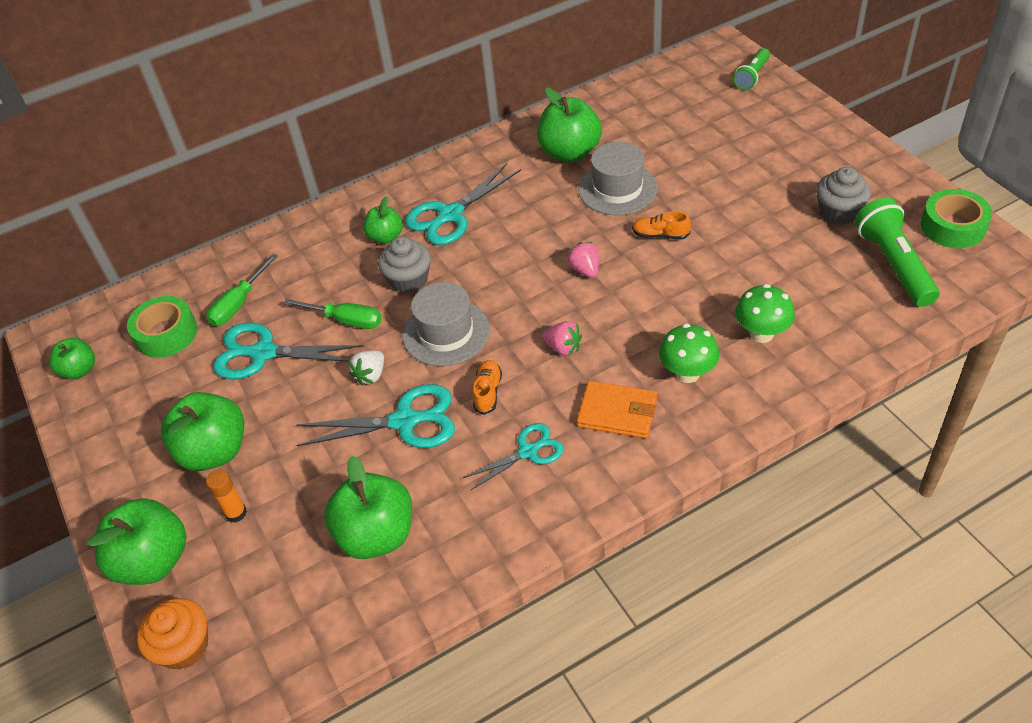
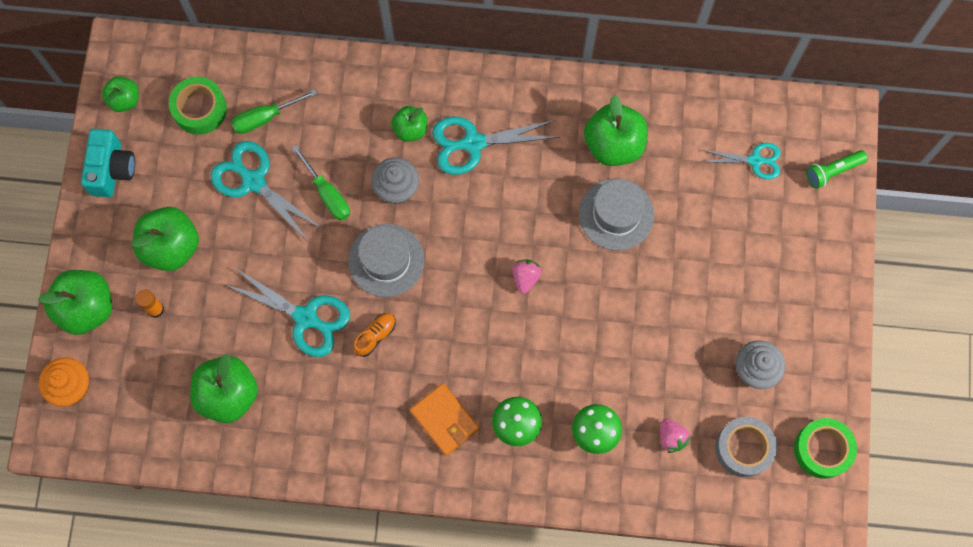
camera: 30 degrees right, 25 degrees up
white strawberry [348,350,384,385] -> none
turquoise scissors [463,423,564,490] -> turquoise scissors moved to [702,143,781,179]
pink strawberry [542,321,582,356] -> pink strawberry moved to [660,418,690,453]
orange shoe [632,211,691,240] -> none
green flashlight [854,198,939,307] -> grey tape [715,417,777,477]
none -> turquoise camera [81,129,135,197]

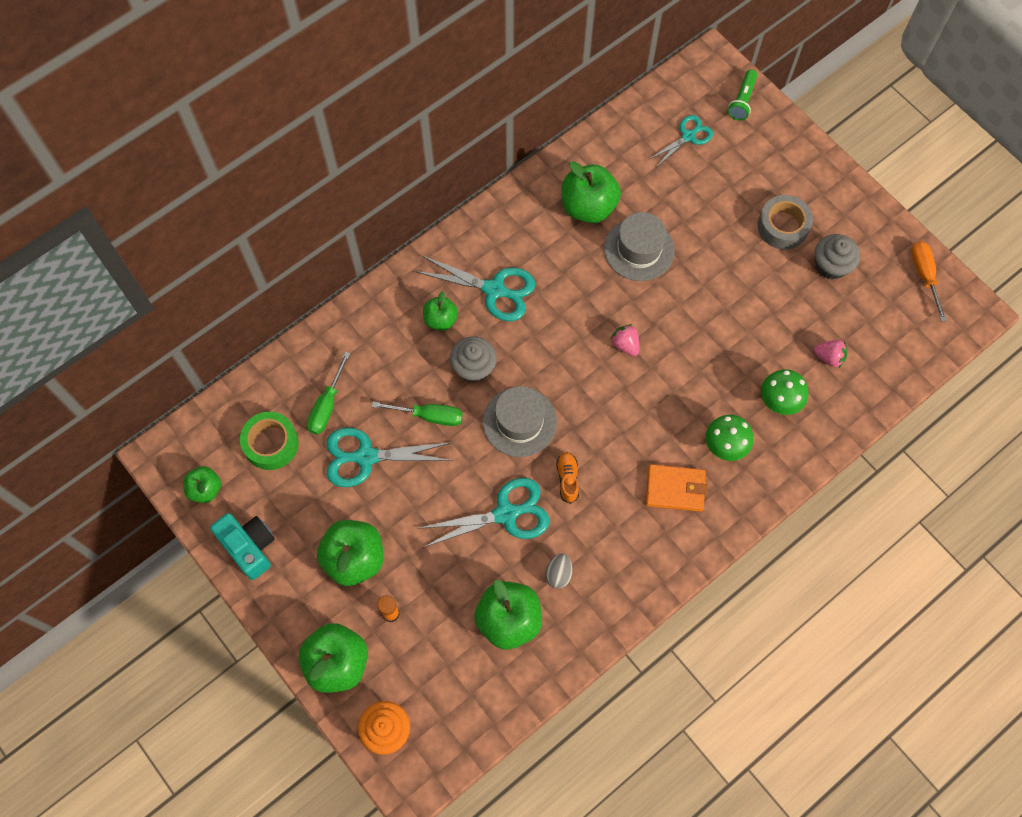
camera: 45 degrees left, 5 degrees down
turquoise scissors [432,117,560,175] -> turquoise scissors turned 105 degrees counterclockwise [414,255,535,321]
grey tape [715,417,777,477] -> grey tape moved to [758,195,813,250]
green tape [794,418,857,479] -> orange screwdriver [911,241,947,322]
none -> grey egg [545,553,573,589]

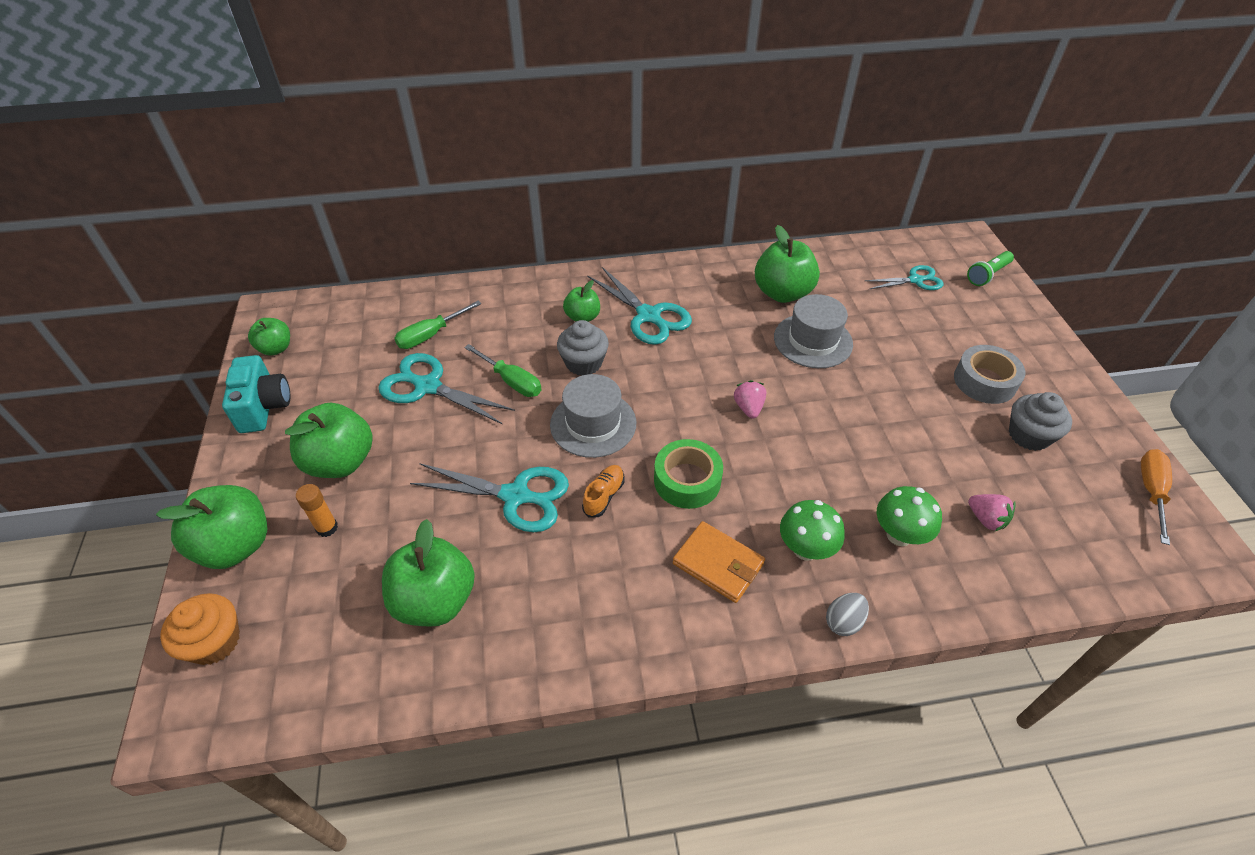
camera: 30 degrees right, 20 degrees down
green tape [240,412,299,470] -> green tape moved to [654,439,723,509]
grey egg [545,553,573,589] -> grey egg moved to [826,593,869,636]

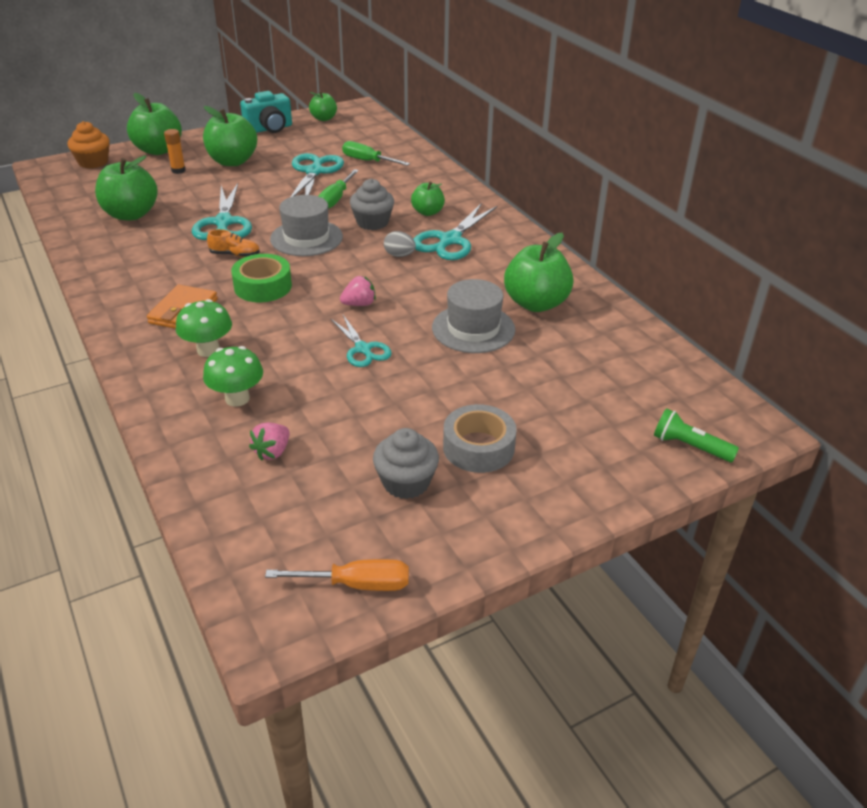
camera: 70 degrees right, 10 degrees down
grey egg [826,593,869,636] -> grey egg moved to [384,231,416,257]
turquoise scissors [864,265,944,290] -> turquoise scissors moved to [330,315,392,367]

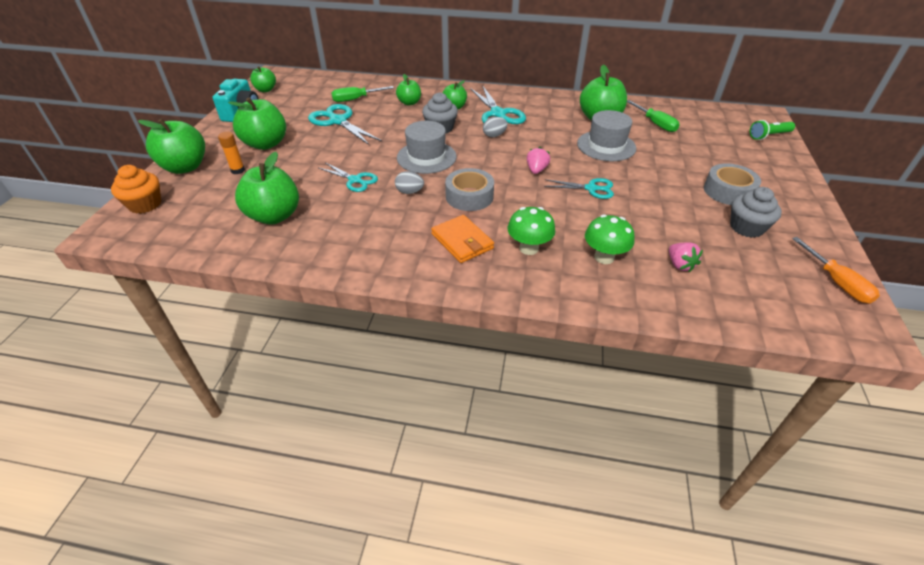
camera: 50 degrees left, 5 degrees up
turquoise scissors [192,183,252,240] -> turquoise scissors [319,162,378,192], size x0.63
orange shoe [207,229,260,257] -> grey egg [395,171,424,194]
green tape [231,254,292,302] -> grey tape [445,168,494,211]
orange screwdriver [265,559,409,591] -> orange screwdriver turned 120 degrees clockwise [792,237,880,304]
green screwdriver [318,169,359,209] -> green screwdriver moved to [627,100,680,132]
none -> green apple [396,74,421,106]

